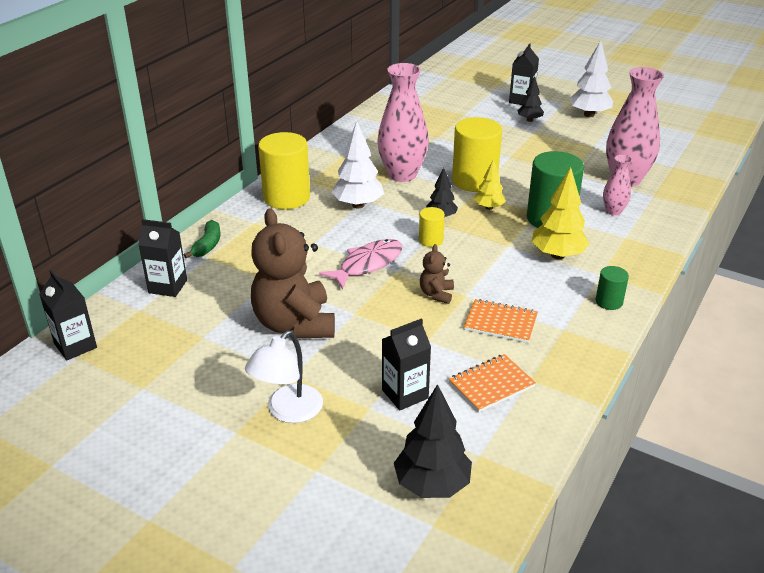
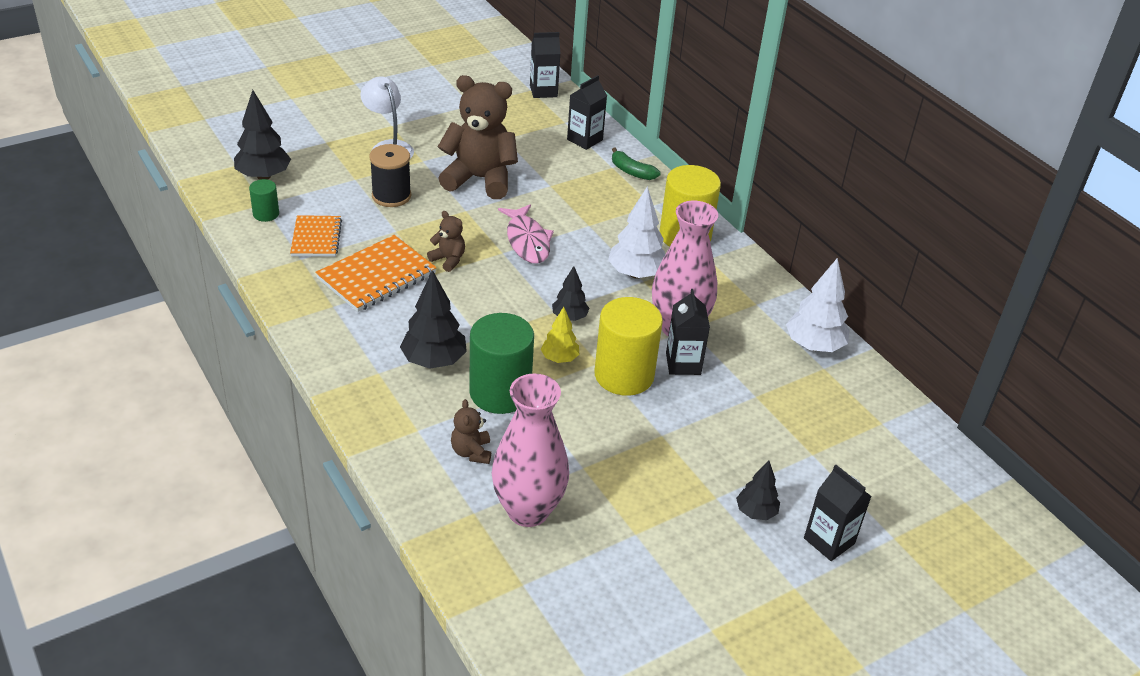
camera: 115 degrees right, 5 degrees up
black carton [382,318,431,410] -> black carton moved to [666,289,710,375]
yellow cylinder [419,207,445,247] -> none
orange notebook [464,299,538,343] -> orange notebook [315,235,437,312], size x1.53
yellow tree [532,167,589,259] -> black tree [400,270,467,369]
white tree [569,40,613,117] -> white tree moved to [786,258,849,352]
green cylinder [596,266,629,310] -> green cylinder moved to [249,179,279,222]
pink vase [603,155,632,216] -> brown teddy bear [451,399,491,464]
none -> black spool [369,144,411,207]

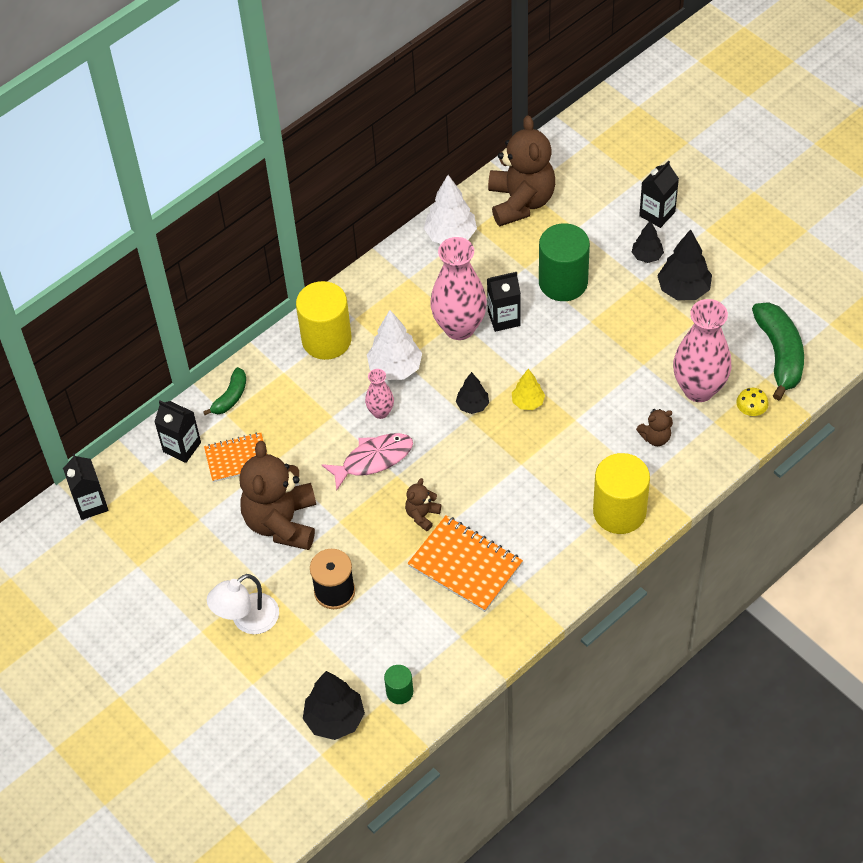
camera: 95 degrees left, 15 degrees up
orange notebook [290,215,342,257] -> orange notebook moved to [204,433,267,482]
black tree [400,270,467,369] -> black tree moved to [657,229,712,300]
green cylinder [469,313,534,414] -> green cylinder moved to [539,223,590,301]
yellow cylinder [594,297,663,396] -> yellow cylinder moved to [593,453,650,534]
none -> pink vase [365,369,394,419]
none -> brown teddy bear [488,115,555,226]
none -> yellow mushroom [736,388,769,417]
none -> green banana [752,302,804,401]

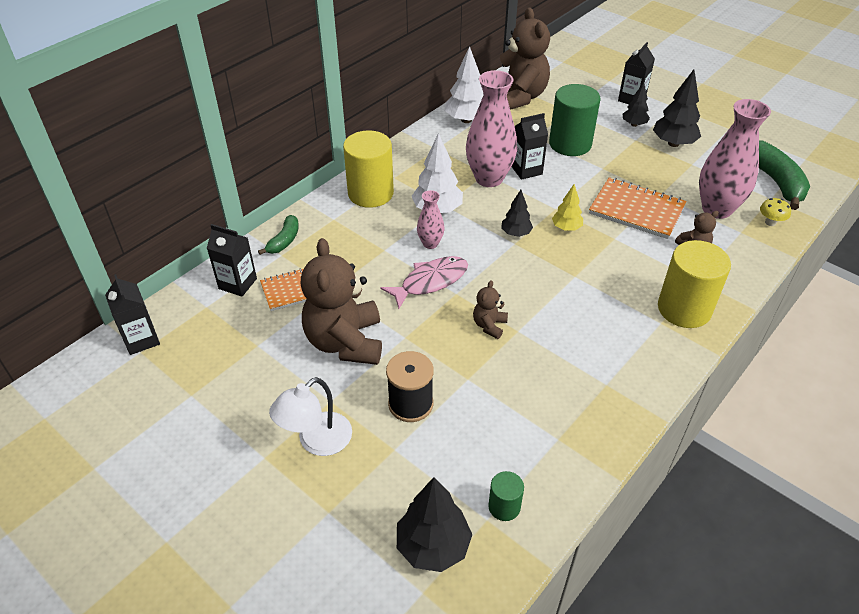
camera: 10 degrees left, 10 degrees down
orange notebook [408,516,523,612] -> orange notebook moved to [589,177,686,239]

